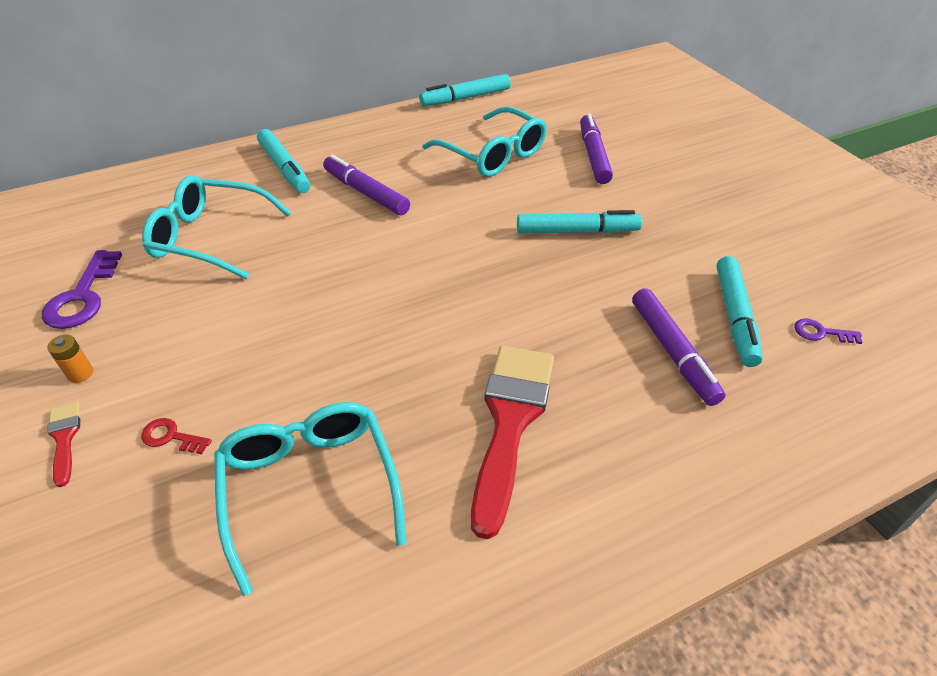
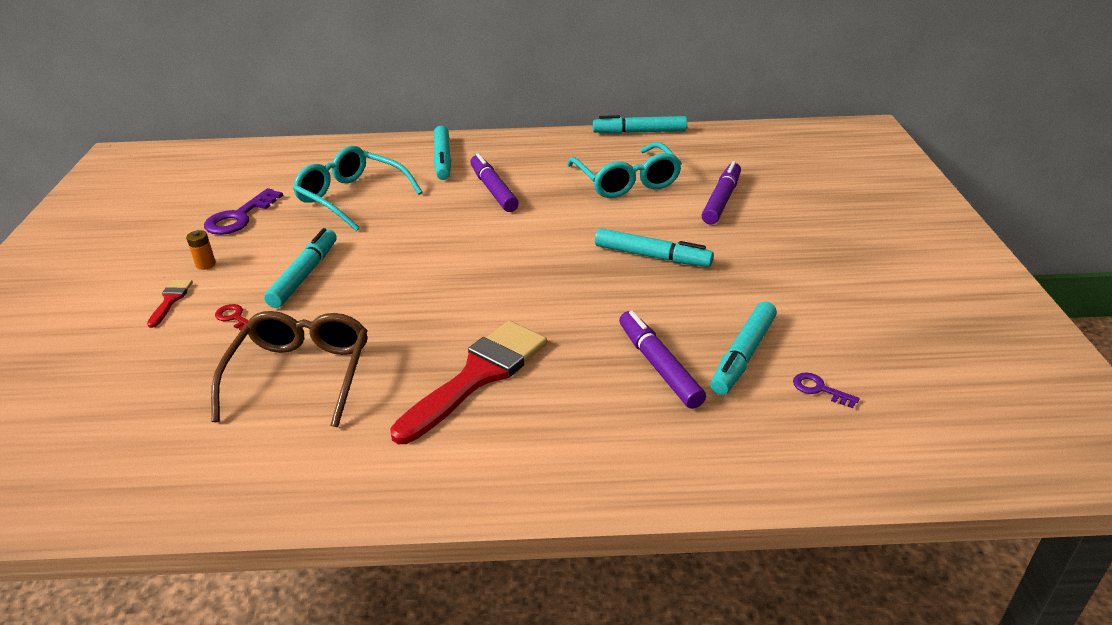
camera: 25 degrees right, 10 degrees down
turquoise glasses [214,402,406,596] -> brown glasses [211,311,368,427]
purple marker [632,288,725,406] -> purple marker turned 150 degrees clockwise [619,311,706,409]
none -> turquoise marker [264,228,337,308]

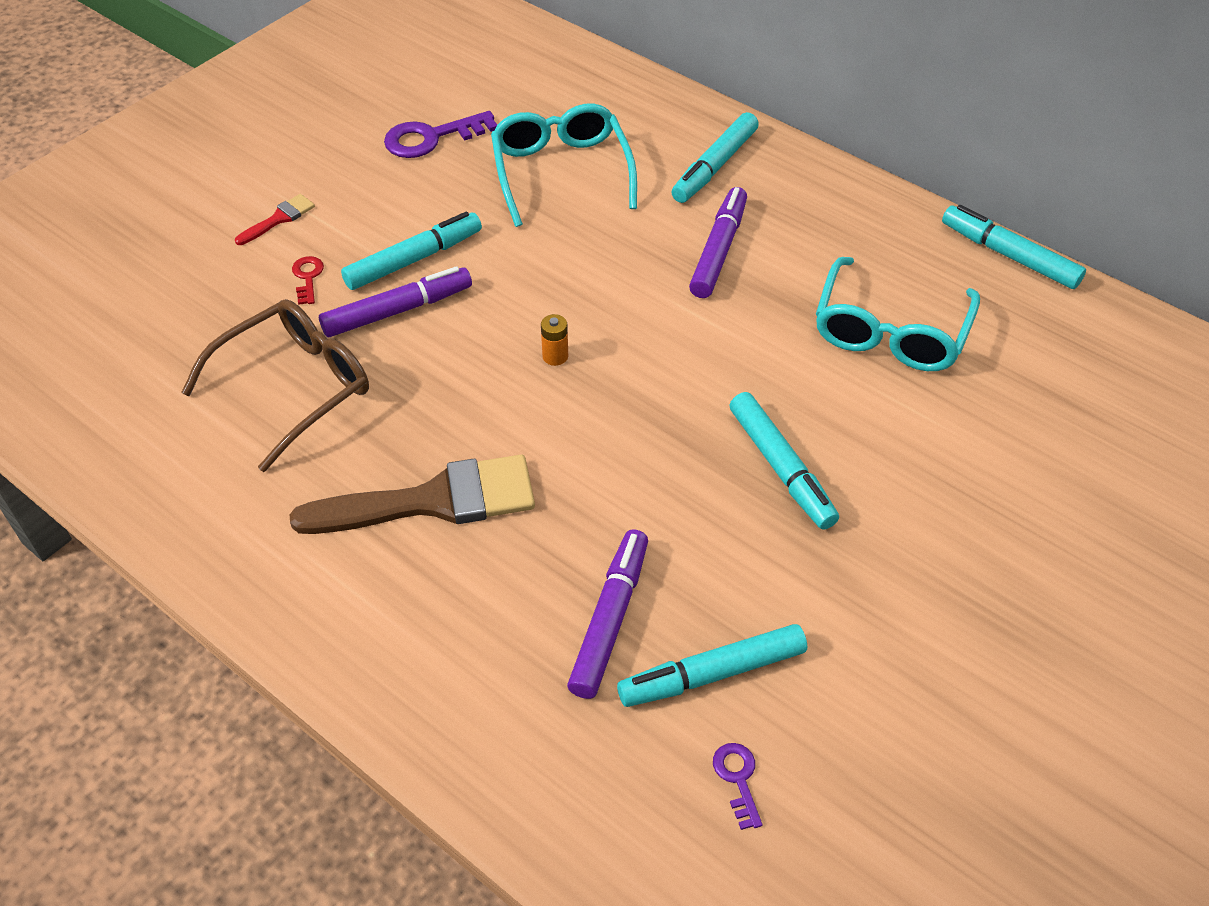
camera: 40 degrees right, 15 degrees up
orange battery [186,230,216,270] -> orange battery moved to [541,314,568,366]
red brush [390,321,547,444] -> brown brush [290,455,535,534]
purple marker [702,161,741,224] -> purple marker moved to [319,266,472,337]

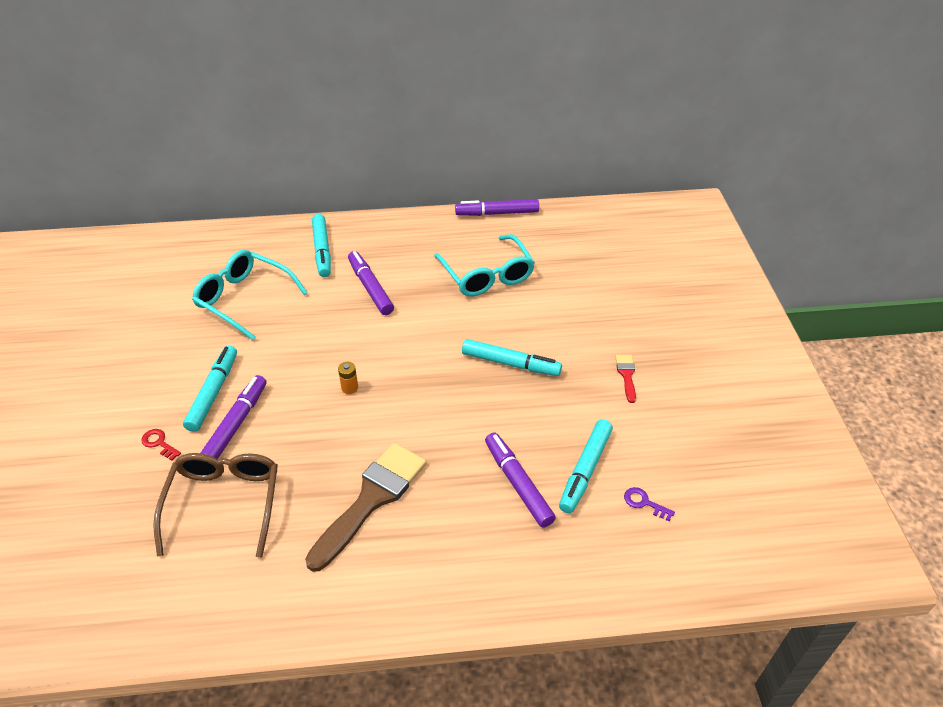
camera: 45 degrees left, 5 degrees down
red brush [235,194,315,245] -> red brush moved to [615,355,636,403]
purple key [384,111,497,158] -> none
turquoise marker [942,205,1086,289] -> purple marker [455,199,539,216]

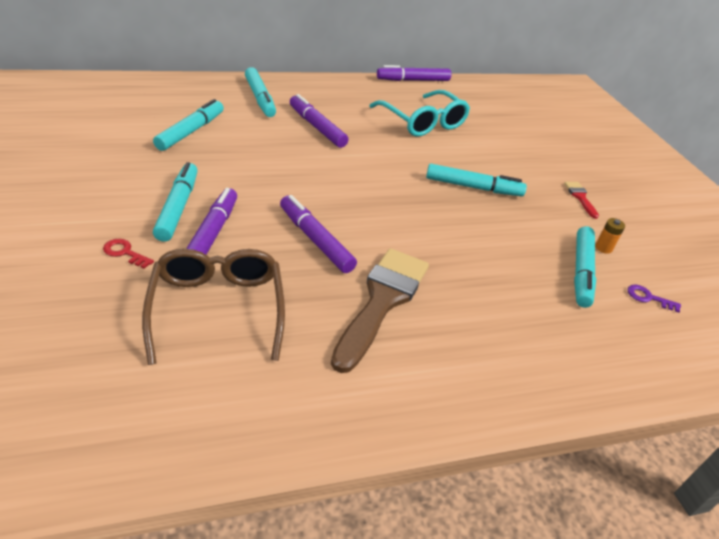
camera: 15 degrees left, 5 degrees down
turquoise glasses [192,250,308,340] -> turquoise marker [153,99,224,151]
orange battery [338,362,358,394] -> orange battery moved to [595,218,625,254]
purple marker [485,432,556,528] -> purple marker moved to [280,195,357,273]

